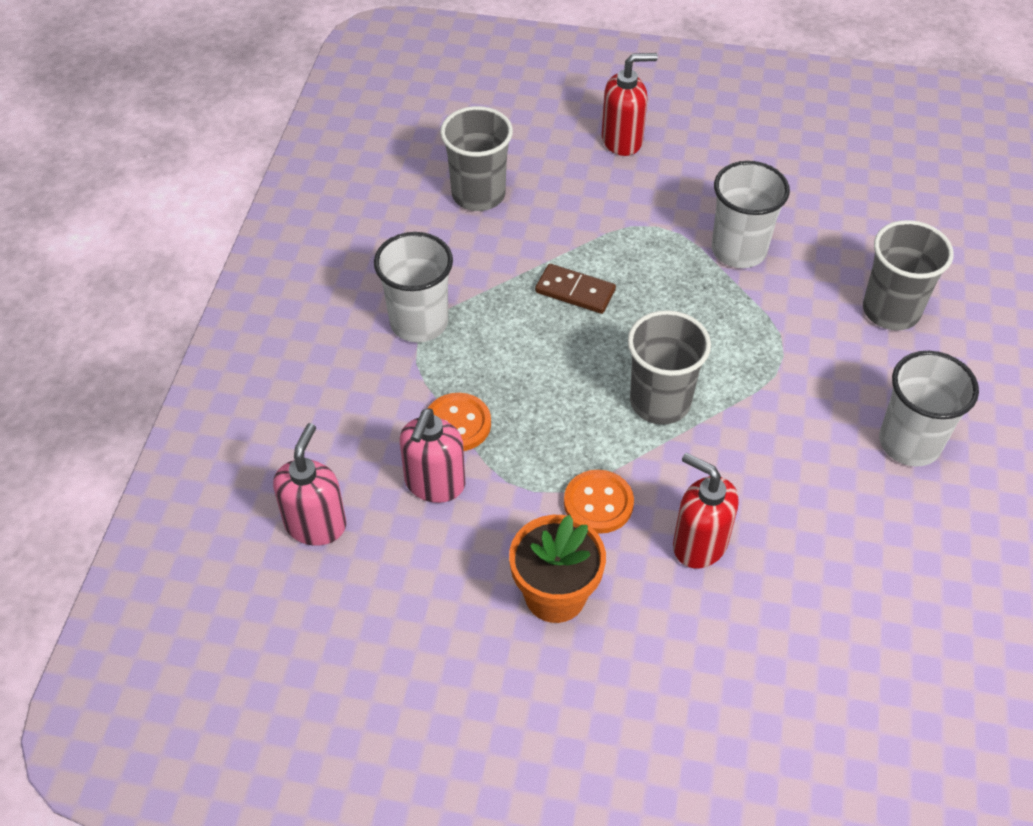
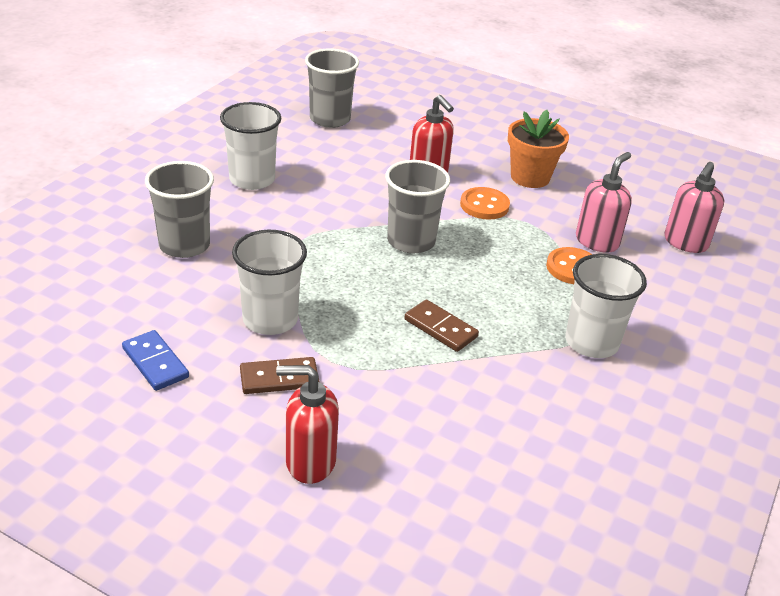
camera: 165 degrees left, 15 degrees down
grey cup [440,106,513,211] -> grey cup moved to [305,48,359,128]
none -> blue domino [122,330,189,391]
none -> brown domino [240,357,320,394]

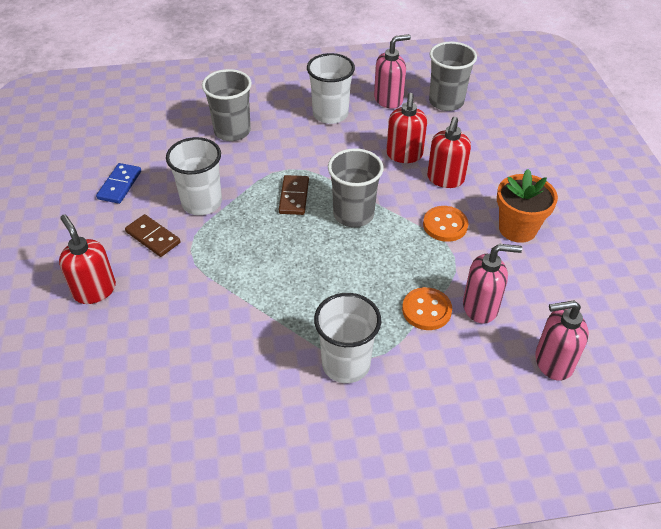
camera: 55 degrees right, 10 degrees up
brown domino [404,300,479,352] -> brown domino moved to [279,175,309,215]
none -> pink soap dispenser [374,34,411,109]
none -> red soap dispenser [386,93,427,163]

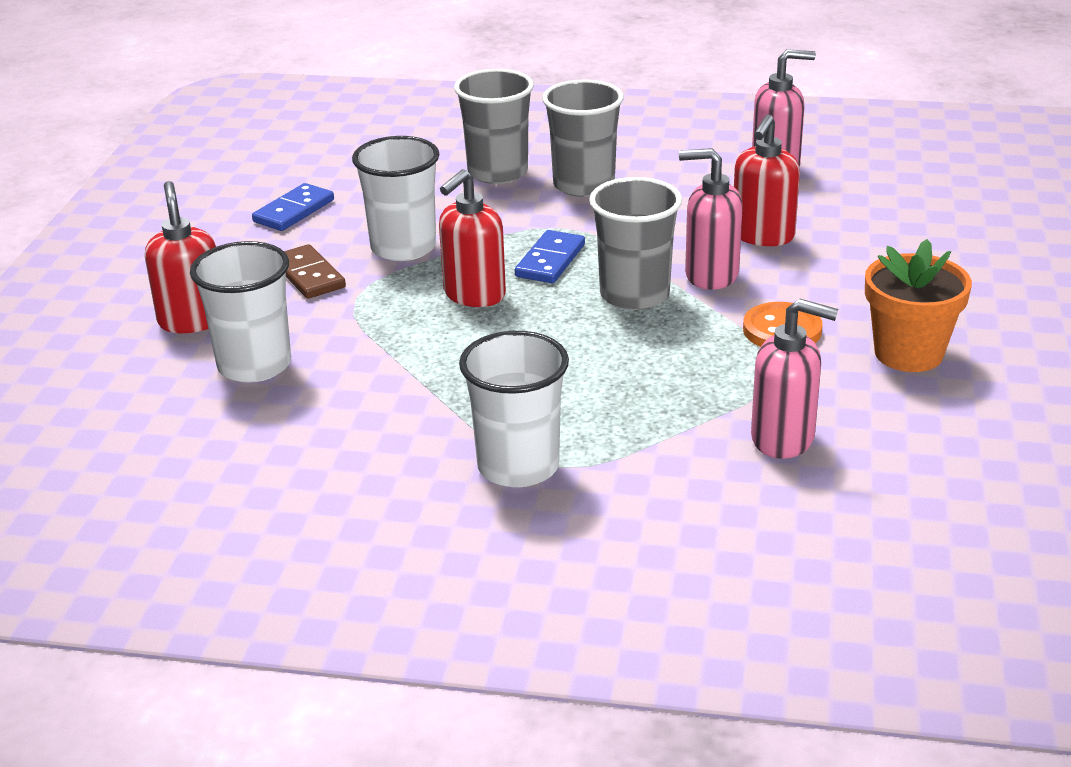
camera: 20 degrees right, 15 degrees down
brown domino [279,175,309,215] -> blue domino [515,230,585,283]
white cup [307,53,355,124] -> white cup moved to [190,241,291,383]
orange button [402,287,452,330] -> none
red soap dispenser [427,117,471,188] -> red soap dispenser moved to [439,169,506,307]
grey cup [429,42,477,111] -> grey cup moved to [542,79,624,197]
pink soap dispenser [535,300,589,381] -> pink soap dispenser moved to [679,148,743,290]

